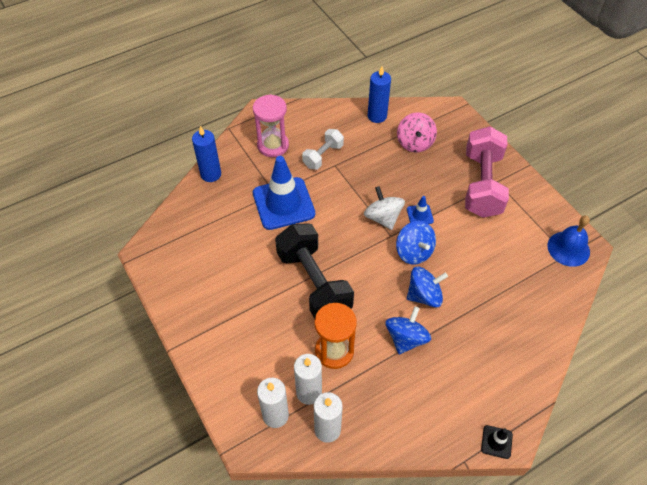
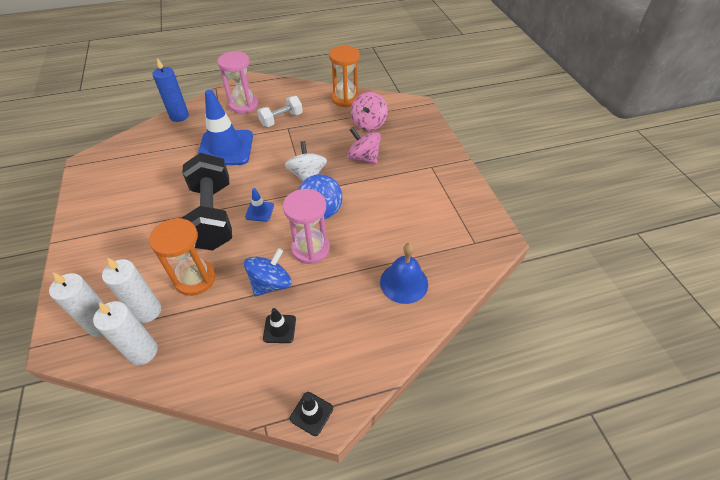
camera: 15 degrees right, 5 degrees down
blue candle [368,67,391,123] -> orange hourglass [329,46,360,107]
blue traffic cone [407,196,434,224] -> blue traffic cone moved to [245,188,274,222]
blue spinning top [407,267,448,308] -> pink hourglass [283,189,330,264]
pink dumbbell [465,126,509,218] -> none
blue bell [547,215,590,267] -> blue bell moved to [380,243,428,304]
none -> black traffic cone [263,308,296,343]
none -> pink spinning top [347,128,381,164]

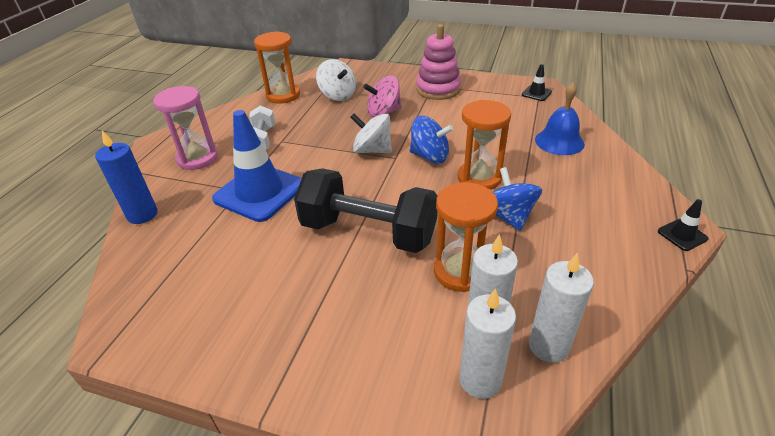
camera: 55 degrees left, 10 degrees down
blue traffic cone [245,188,274,222] -> none
black traffic cone [263,308,296,343] -> black traffic cone moved to [522,64,552,101]
pink hourglass [283,189,330,264] -> orange hourglass [457,100,511,190]
pink spinning top [351,92,388,131] -> white spinning top [316,59,356,101]
none -> pink stacking toy [416,24,461,100]

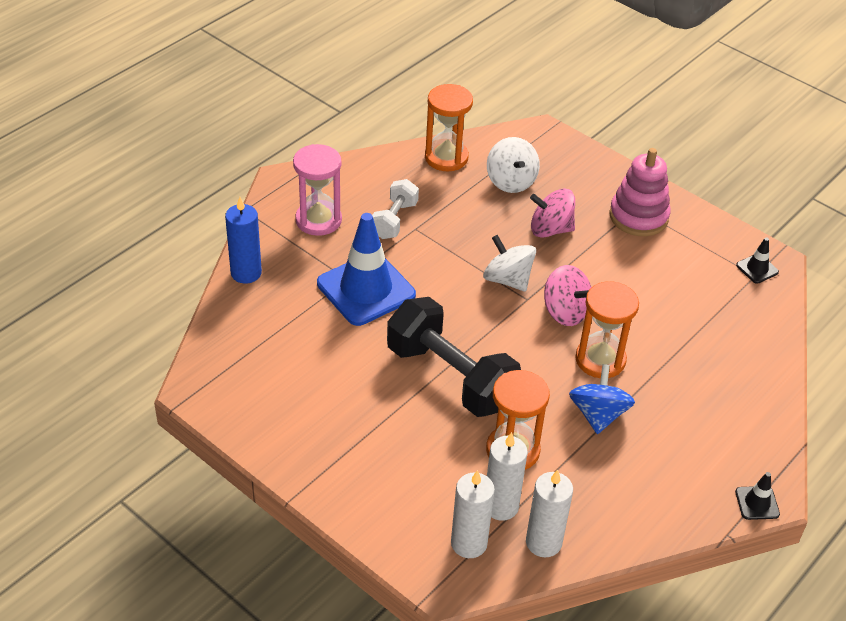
camera: 20 degrees right, 5 degrees up
blue spinning top [410,116,453,164] -> pink spinning top [544,265,591,326]
blue bell [535,83,585,155] -> none

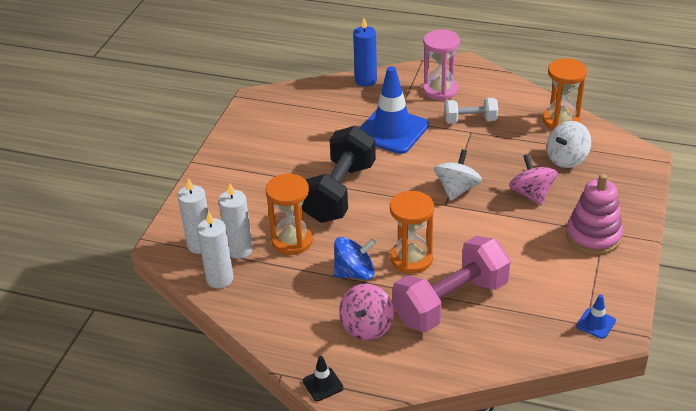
camera: 70 degrees right, 5 degrees down
pink spinning top [544,265,591,326] -> pink spinning top moved to [339,284,394,340]
black traffic cone [736,237,779,284] -> blue traffic cone [576,295,616,339]
none -> pink dumbbell [392,236,511,332]

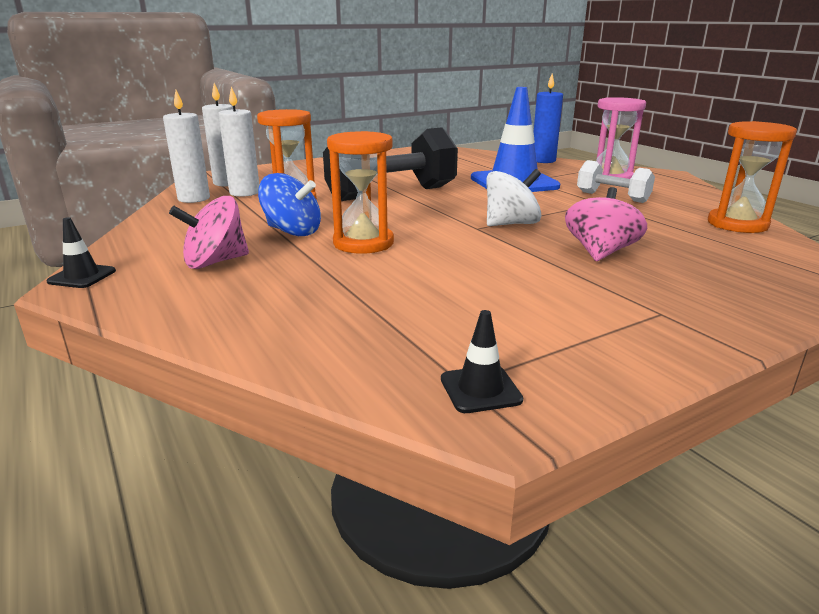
camera: 40 degrees right, 15 degrees down
pink dumbbell [392,236,511,332] -> none
white spinning top [547,121,591,168] -> none
pink stacking toy [566,174,623,255] -> none
blue traffic cone [576,295,616,339] -> black traffic cone [441,310,523,413]

